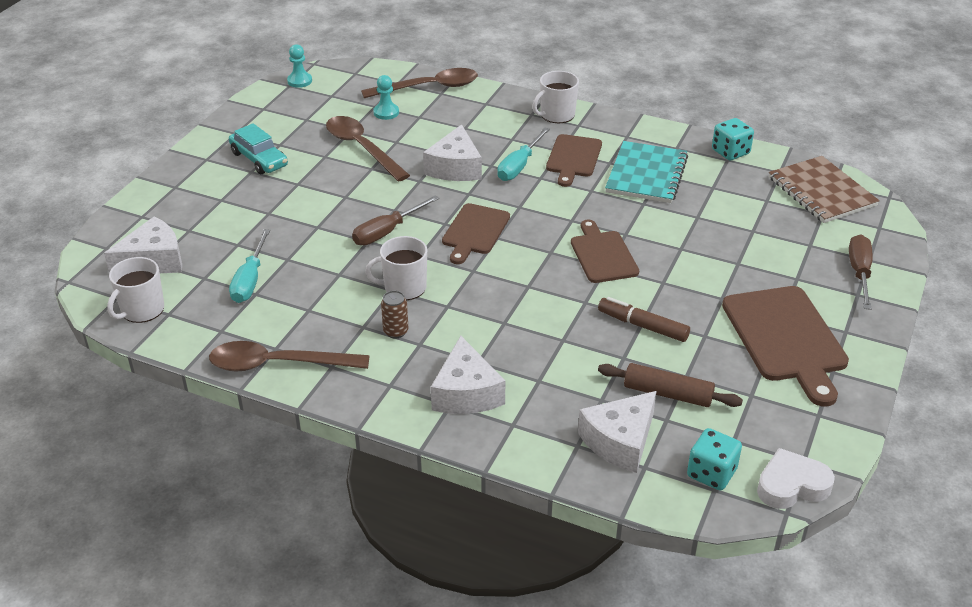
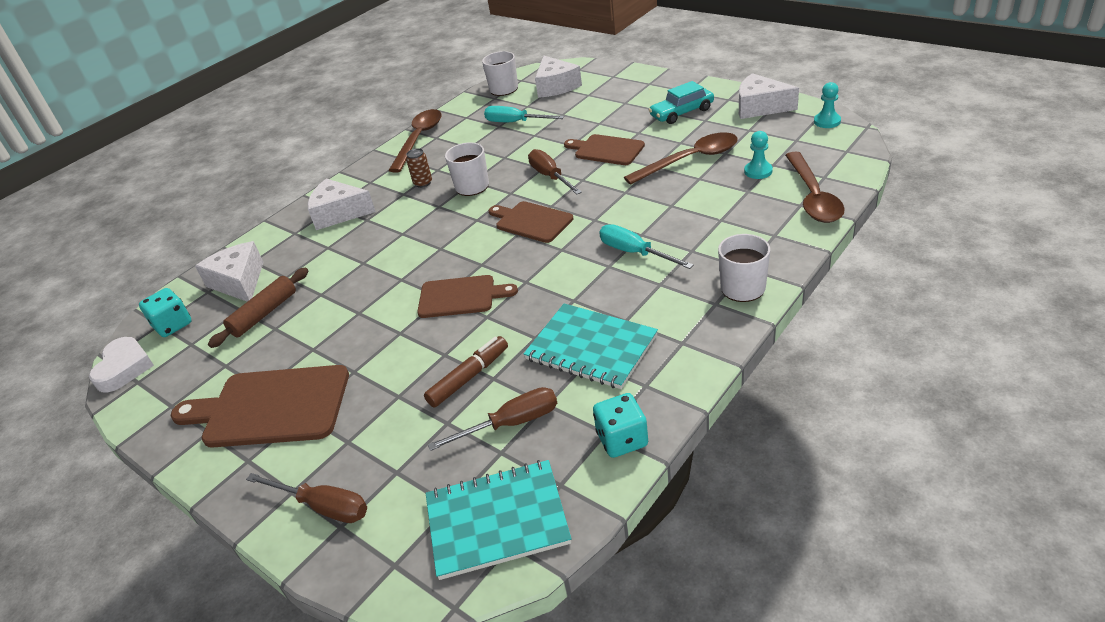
camera: 110 degrees right, 0 degrees up
white cheese [423,124,482,181] -> white cheese moved to [739,73,799,119]
brown cutting board [546,134,602,187] -> brown cutting board moved to [564,134,645,165]
brown marker [598,297,690,342] -> brown marker moved to [424,336,508,407]
brown notebook [769,156,880,223] -> turquoise notebook [426,460,571,580]
none -> brown screwdriver [428,387,557,451]

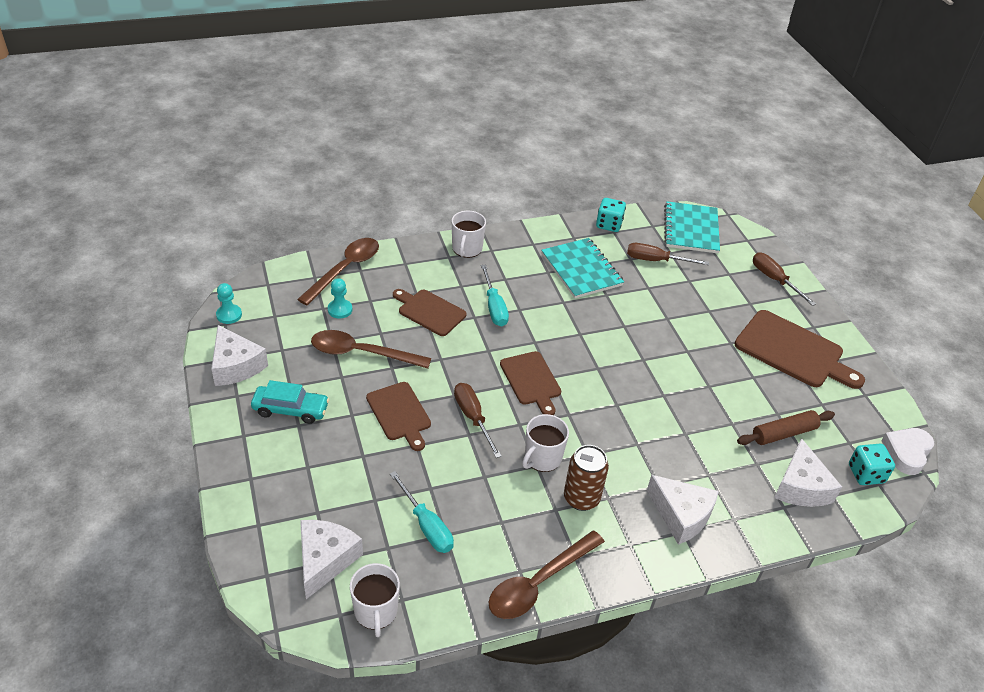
camera: 155 degrees left, 5 degrees up
brown can [406,148,432,188] -> brown can [564,445,609,511], size x1.66
brown cutting board [417,275,518,318] -> brown cutting board moved to [393,289,467,336]
brown marker [424,336,508,407] -> none
turquoise notebook [426,460,571,580] -> turquoise notebook turned 75 degrees clockwise [664,201,720,253]
brown screwdriver [528,149,582,194] -> brown screwdriver turned 150 degrees clockwise [454,383,502,458]

